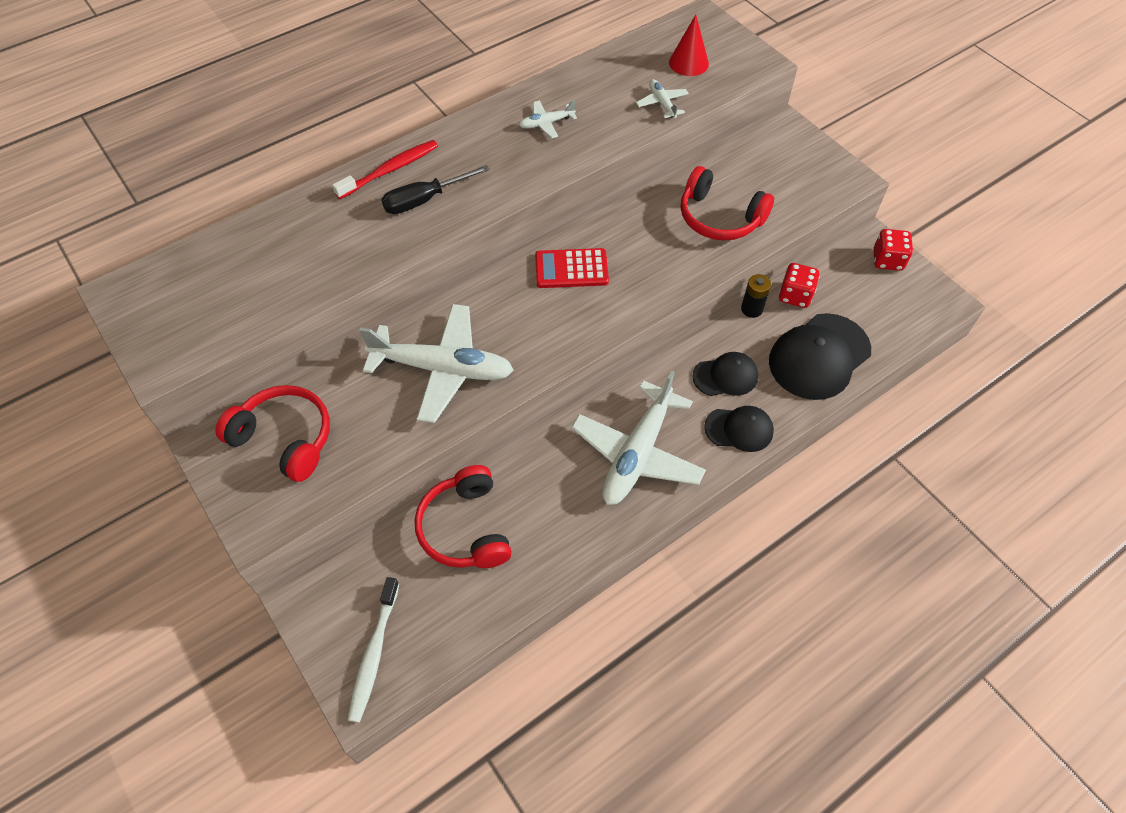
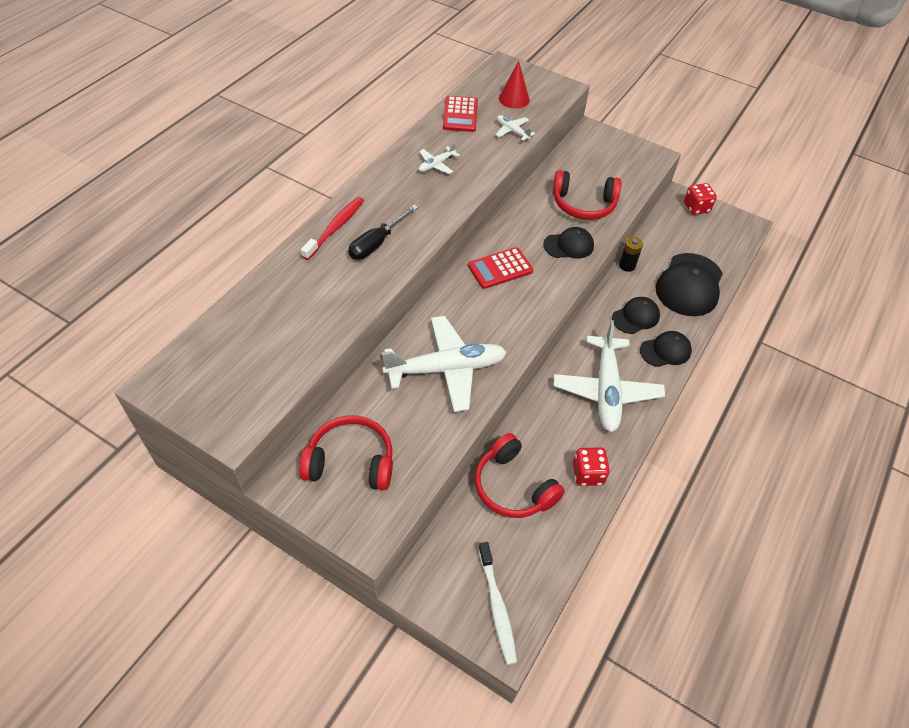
camera: 25 degrees left, 5 degrees down
red dice [779,263,820,308] -> red dice moved to [573,447,610,486]
none -> red calculator [443,96,478,132]
none -> black cap [543,227,594,259]

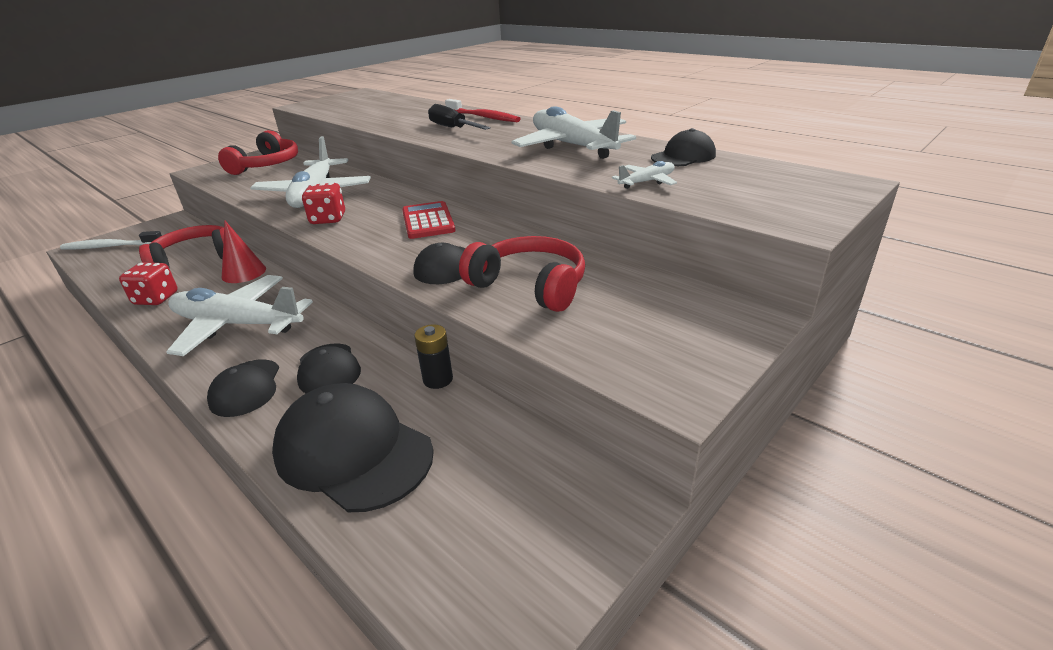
camera: 105 degrees right, 20 degrees down
white plane [419,142,460,174] -> white plane [511,106,636,159], size x2.23
red calculator [443,96,478,132] -> black cap [651,128,716,166]
red cone [499,61,530,109] -> red cone moved to [222,221,266,283]
red headphones [553,170,622,220] -> red headphones turned 105 degrees clockwise [459,236,585,312]
red dice [684,183,717,215] -> red dice moved to [302,183,345,224]

